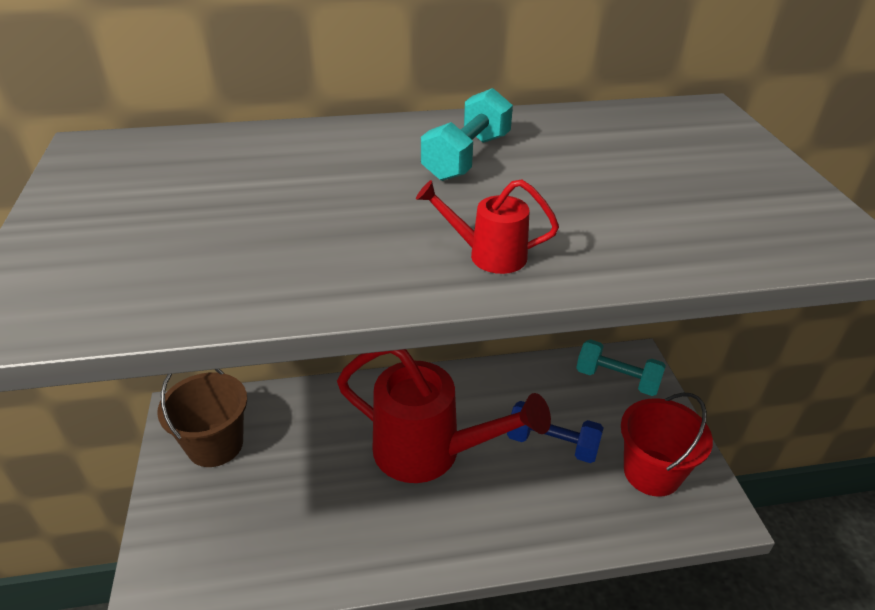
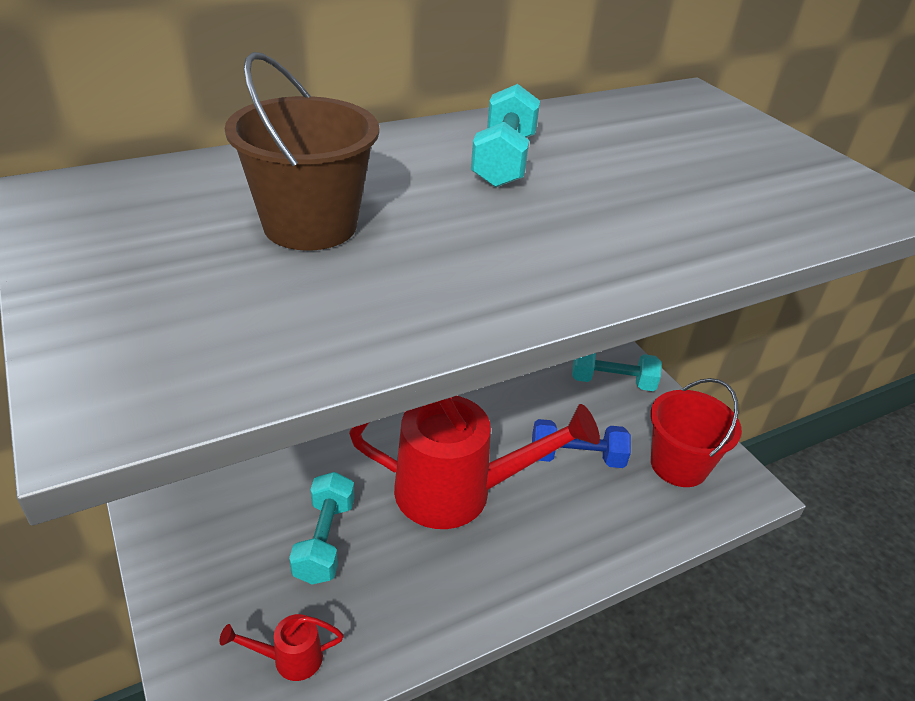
camera: 20 degrees left, 0 degrees up
brown bucket [157,369,247,467] -> brown bucket moved to [225,52,379,251]
red watering can [416,179,559,274] -> red watering can moved to [220,614,344,681]
none -> turquoise dumbbell [289,472,355,585]

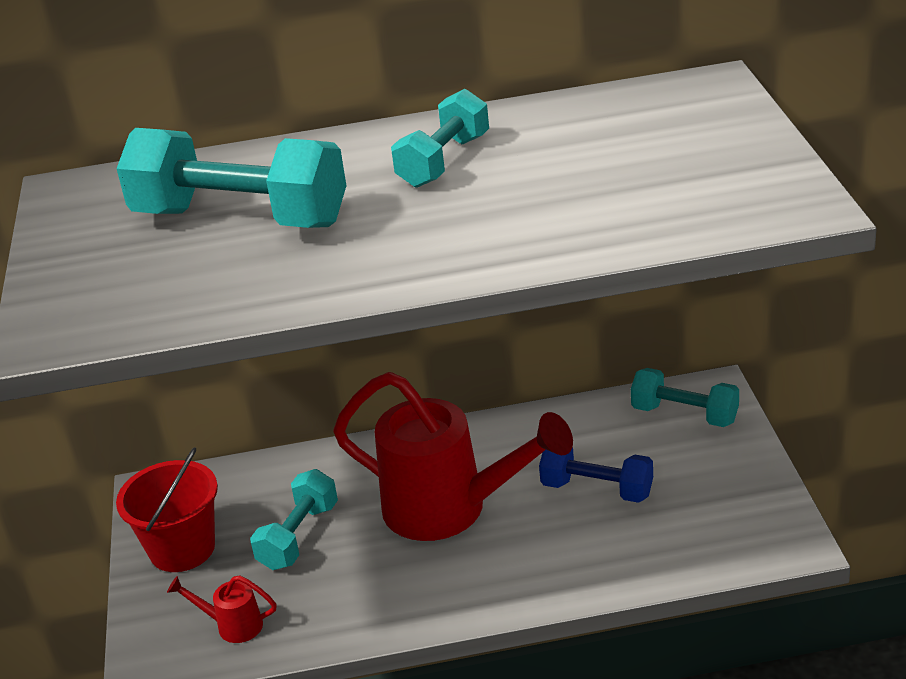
camera: 25 degrees right, 5 degrees down
brown bucket [225,52,379,251] -> turquoise dumbbell [116,128,346,228]
red bucket [650,378,742,487] -> red bucket moved to [116,447,218,572]

